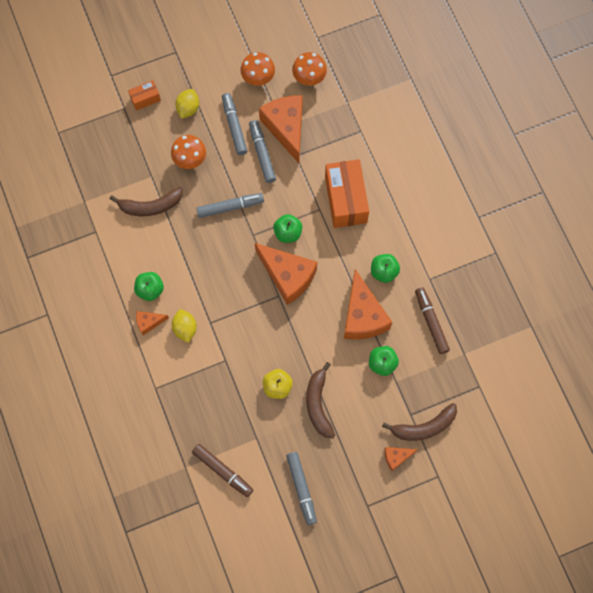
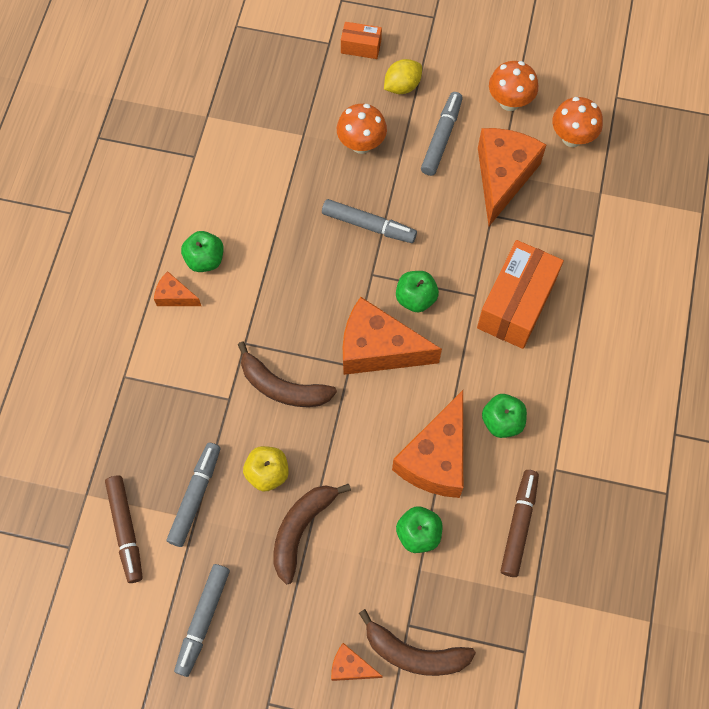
camera: 35 degrees right, 5 degrees down
brown banana [110,187,183,216] -> brown banana moved to [238,341,337,407]
yellow lemon [172,309,197,343] -> none
grey marker [249,120,276,183] -> grey marker moved to [167,443,221,547]
orange cheese [255,243,317,305] -> orange cheese turned 120 degrees clockwise [343,297,442,375]

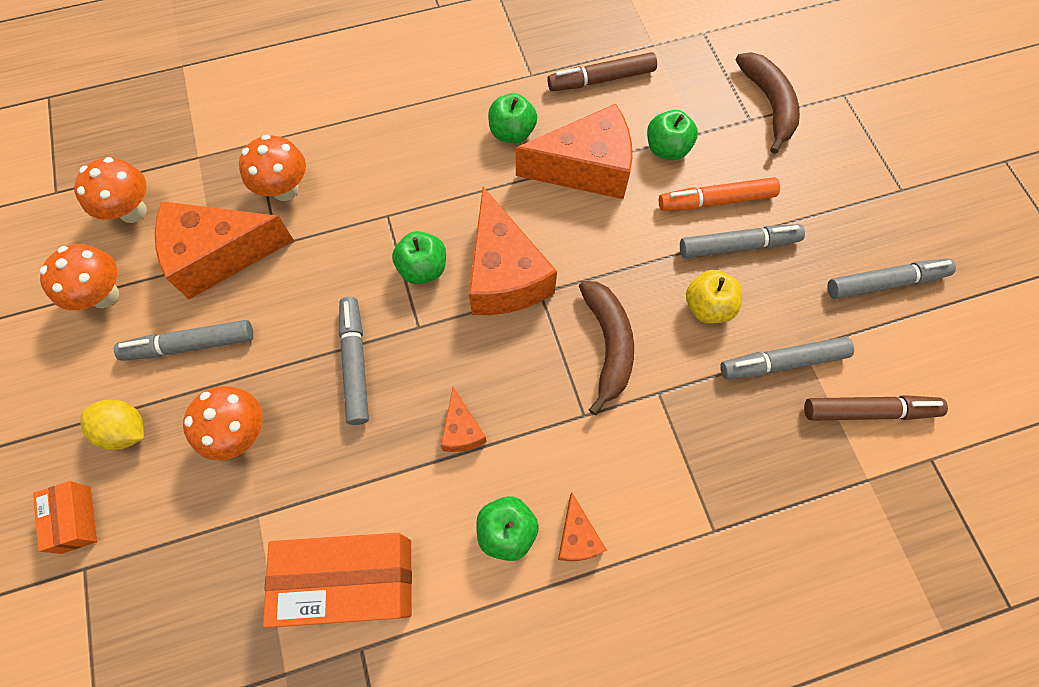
camera: 120 degrees left, 0 degrees up
brown marker [105,475,143,583] -> brown marker turned 45 degrees clockwise [804,395,948,421]
brown banana [273,484,351,585] -> grey marker [680,224,805,258]
orange cheese [331,643,383,681] -> orange cheese moved to [441,387,487,452]
orange box [477,240,564,349] -> orange box moved to [263,533,412,628]
none -> orange mushroom [239,134,306,201]
none -> orange marker [659,177,780,211]

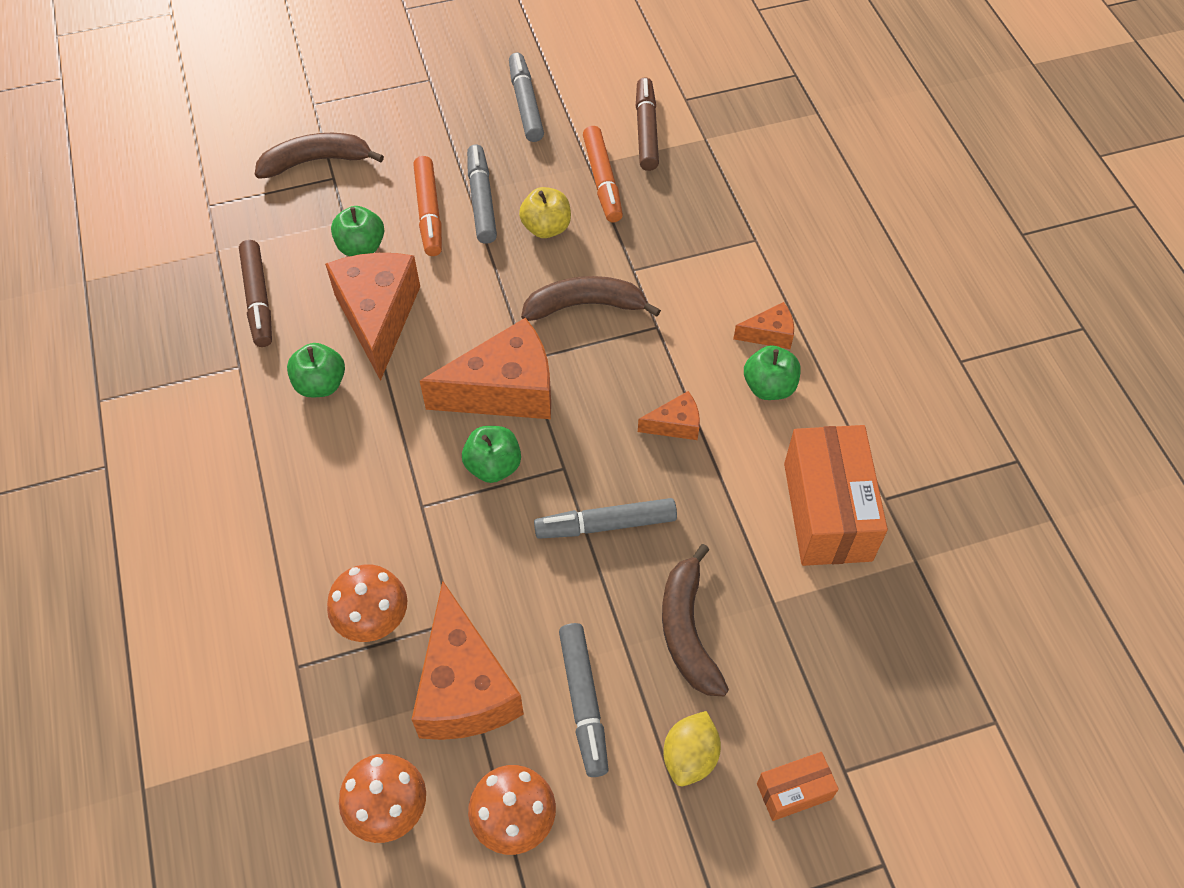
camera: 90 degrees left, 10 degrees down
orange mushroom [183,386,263,461] -> brown banana [662,544,729,696]
grey marker [720,337,854,380] -> orange marker [583,126,623,222]

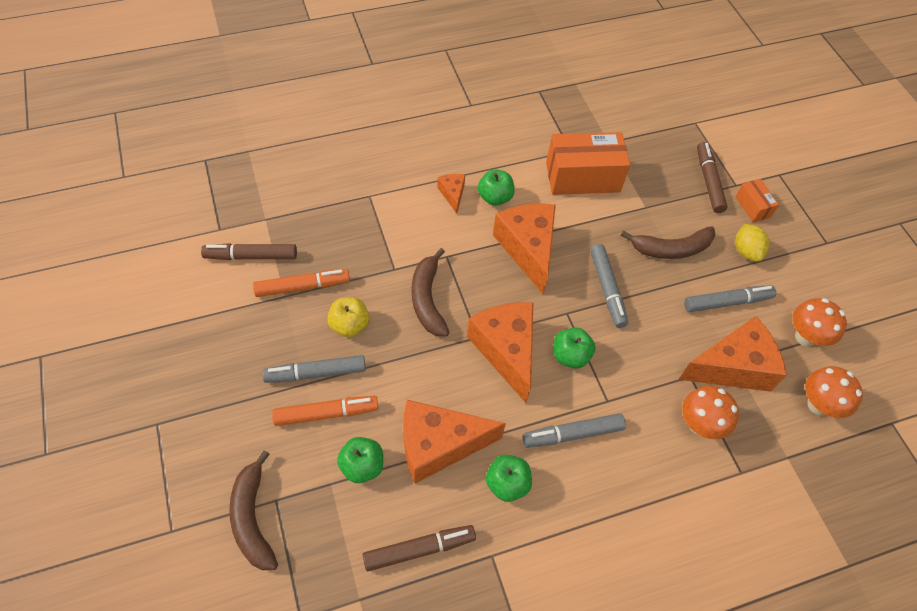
camera: 95 degrees left, 0 degrees up
grey marker [509,53,544,142] -> grey marker moved to [523,413,626,448]
orange cheese [638,391,700,440] -> orange cheese [493,204,556,294], size x2.11
yellow lemon [663,711,721,786] -> yellow lemon turned 60 degrees clockwise [735,224,770,262]
none -> brown marker [697,142,728,213]

